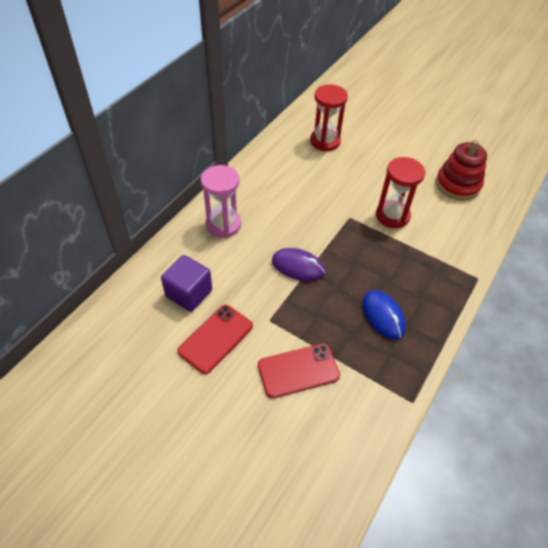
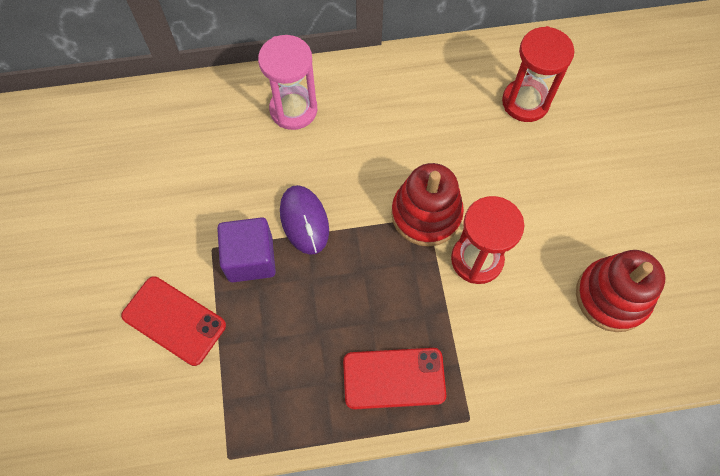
camera: 50 degrees right, 15 degrees up
purple cube [161,255,212,312] -> purple cube moved to [217,217,276,282]
red phone [177,305,253,374] -> red phone moved to [343,348,446,410]
blue mouse [362,290,406,340] -> none
none -> red stacking toy [391,163,464,246]

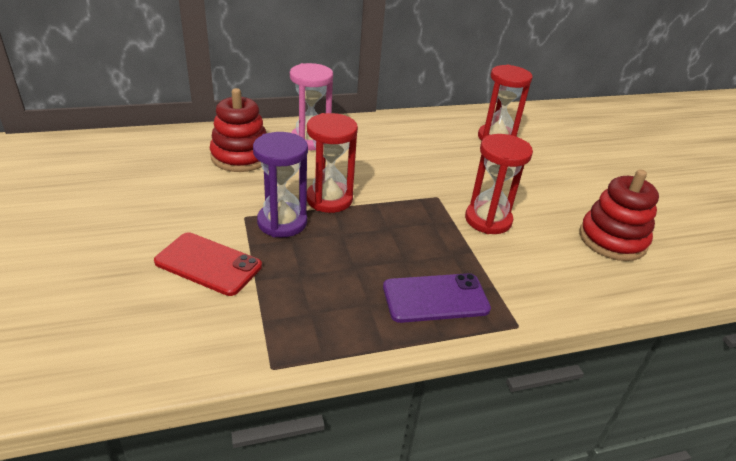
camera: 10 degrees left, 30 degrees down
purple cube [217,217,276,282] -> purple hourglass [253,132,308,237]
purple mouse [280,185,329,255] -> red hourglass [307,113,358,213]
red phone [343,348,446,410] -> purple phone [383,273,491,323]
red stacking toy [391,163,464,246] -> red stacking toy moved to [210,88,267,172]

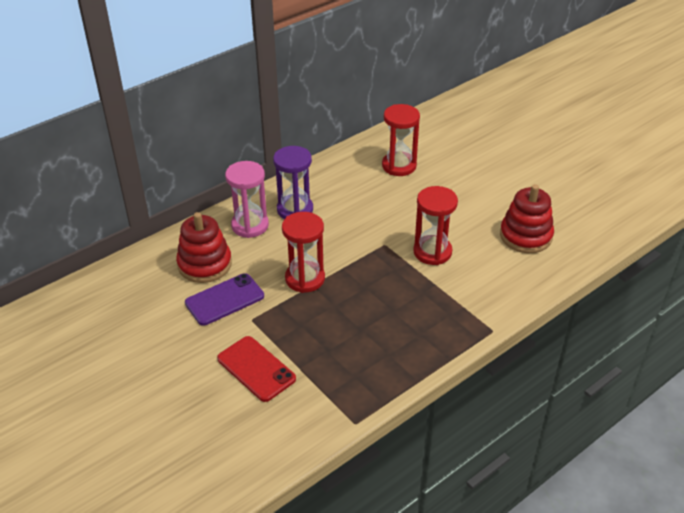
camera: 20 degrees left, 5 degrees up
red phone [154,232,262,296] -> red phone turned 45 degrees clockwise [217,336,296,402]
purple hourglass [253,132,308,237] -> purple hourglass moved to [273,146,313,219]
purple phone [383,273,491,323] -> purple phone moved to [185,273,264,326]

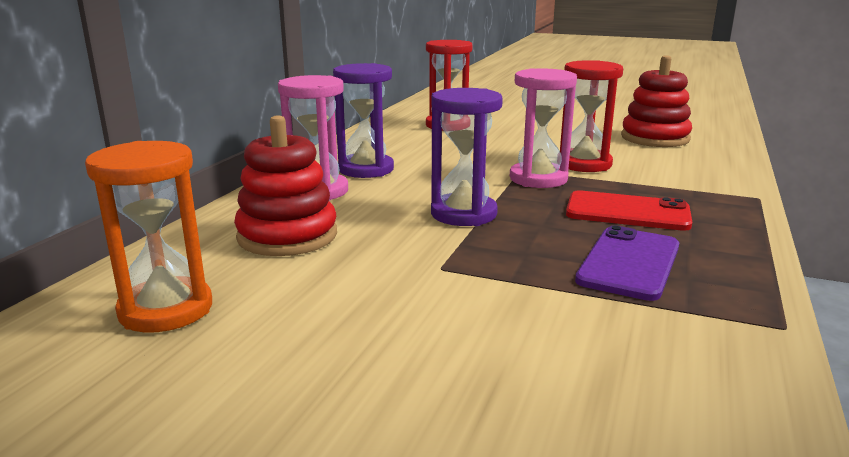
camera: 30 degrees left, 20 degrees down
purple phone [185,273,264,326] -> purple phone moved to [575,226,679,301]
red phone [217,336,296,402] -> red phone moved to [566,190,692,231]
red hourglass [282,212,325,293] -> purple hourglass [431,88,503,226]
none -> orange hourglass [85,141,212,332]
none -> pink hourglass [510,68,577,188]

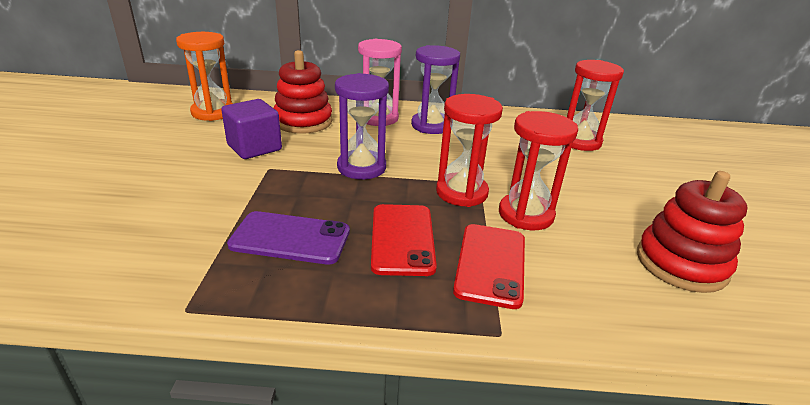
camera: 70 degrees right, 10 degrees up
pink hourglass [510,68,577,188] -> red hourglass [436,94,503,207]
none -> purple cube [221,99,282,159]
none -> red phone [453,224,525,309]

